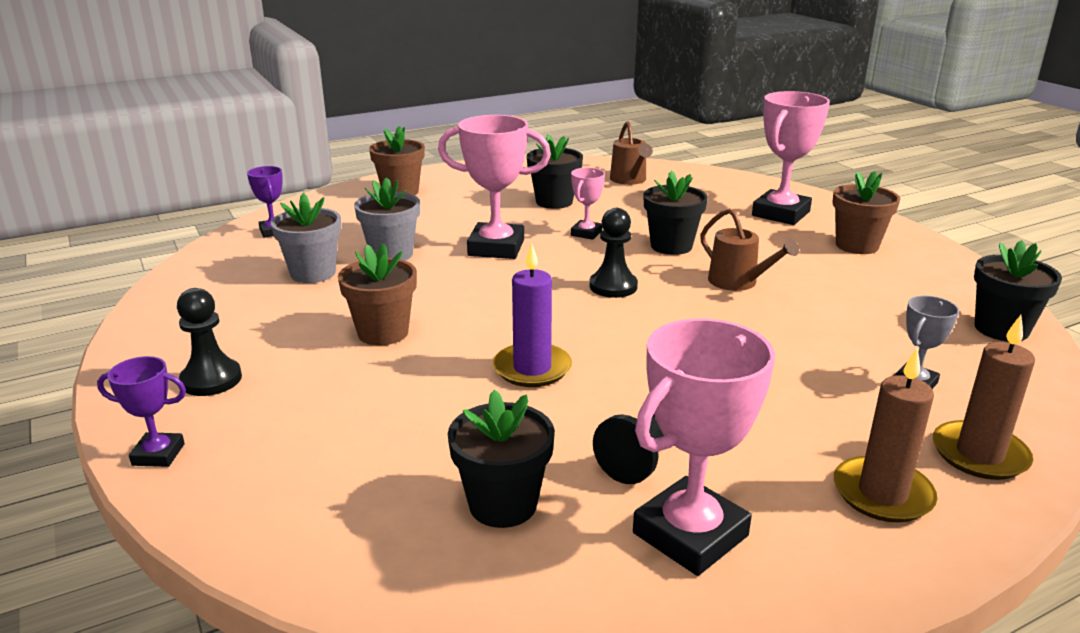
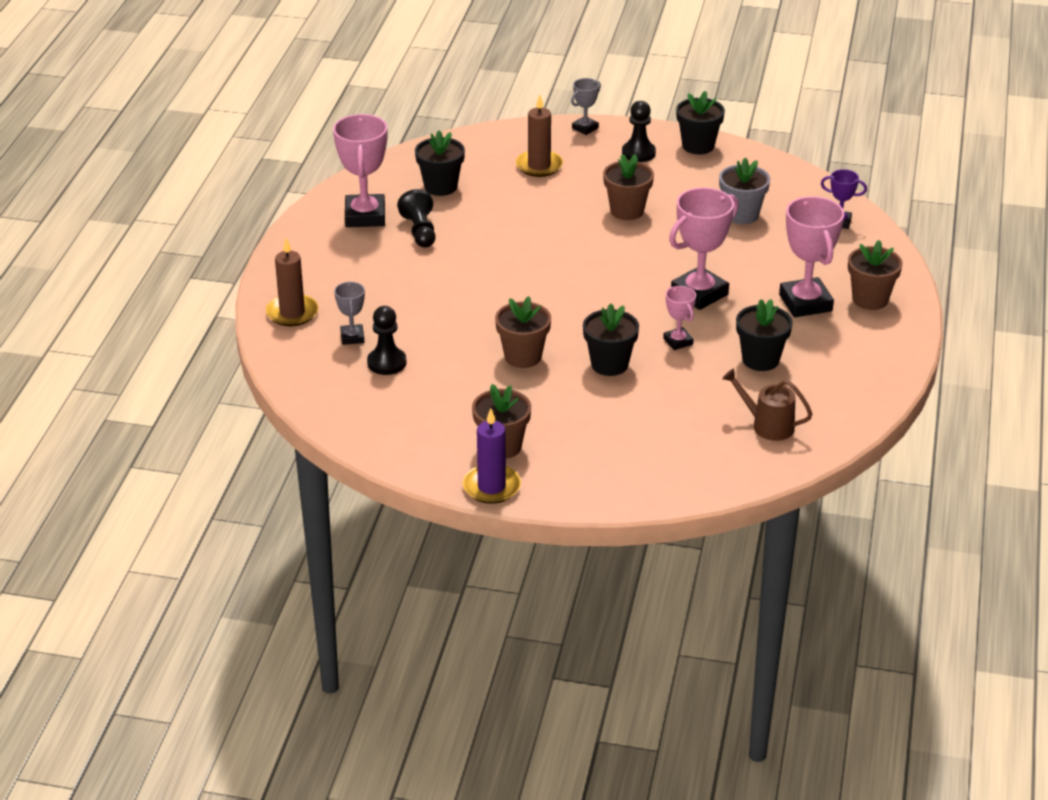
camera: 130 degrees right, 10 degrees up
purple trophy [97,356,186,467] -> grey trophy [571,78,601,135]
grey flower pot [354,177,420,261] -> none
purple candle [493,244,572,387] -> purple candle moved to [463,408,521,504]
black pawn [590,208,638,298] -> black pawn moved to [367,306,407,375]
brown watering can [700,208,799,291] -> brown flower pot [495,296,551,368]
pink trophy [752,91,830,225] -> pink trophy moved to [779,196,844,317]
brown candle [834,348,937,523] -> brown candle moved to [516,95,563,177]
black flower pot [974,240,1062,341] -> black flower pot moved to [676,91,725,155]

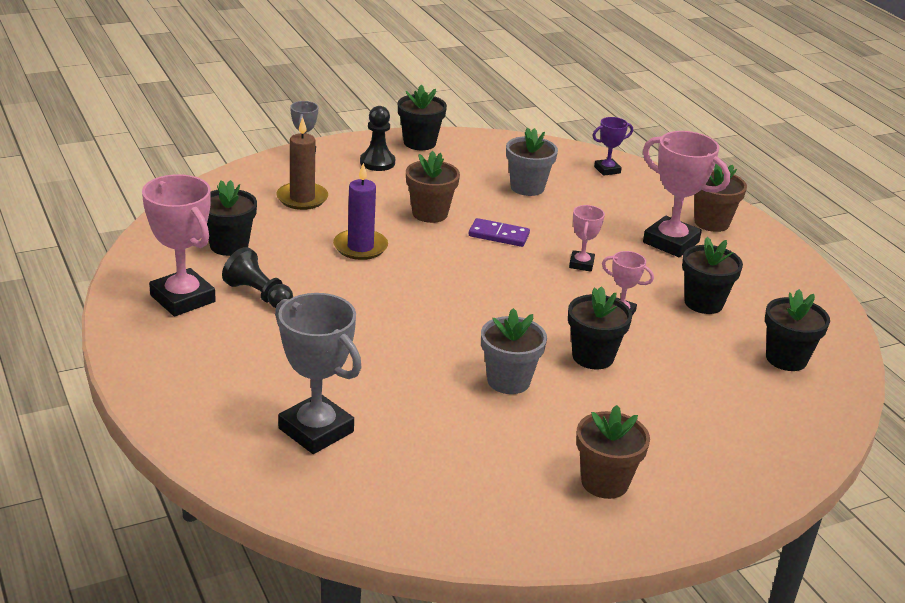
camera: 40 degrees left, 5 degrees down
brown candle [266,238,318,326] -> none
grey trophy [334,282,365,345] -> grey trophy [275,293,362,454], size x1.92
black pawn [367,306,407,375] -> none
purple candle [463,408,521,504] -> purple candle moved to [333,163,388,260]
brown flower pot [495,296,551,368] -> grey flower pot [481,308,547,394]
pink trophy [669,187,738,310] -> pink trophy [569,205,605,272], size x0.52
brown watering can [722,368,812,441] -> black flower pot [765,289,830,371]
none -> purple domino [469,218,530,247]

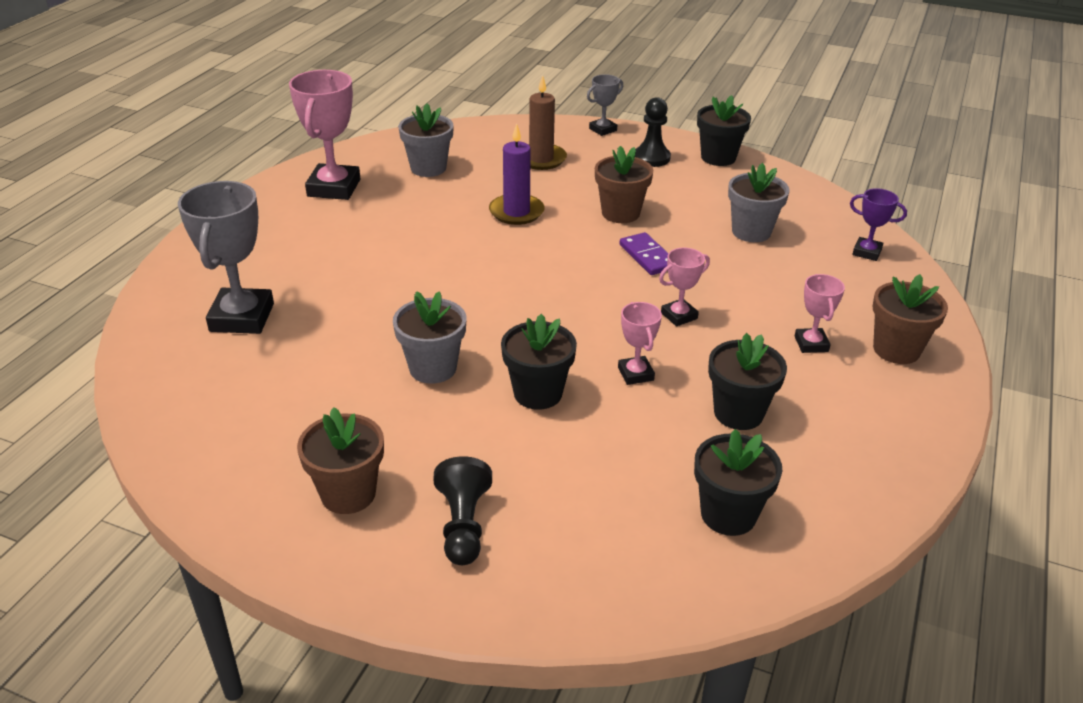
camera: 50 degrees right, 5 degrees up
black flower pot [207,180,257,256] -> grey flower pot [398,104,454,177]
black pawn [222,247,293,308] -> black pawn moved to [433,456,492,565]
pink trophy [643,131,730,257] -> pink trophy [795,274,845,353], size x0.52

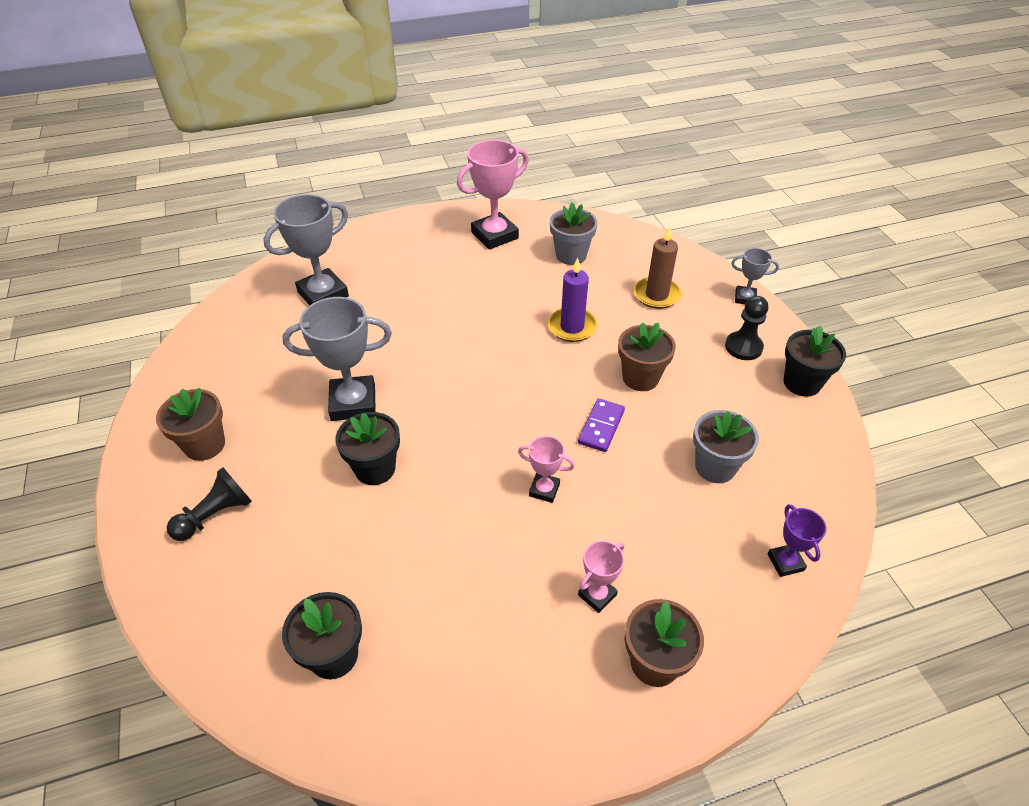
camera: 50 degrees right, 10 degrees up
grey flower pot [393,291,466,384] -> grey trophy [282,297,392,421]
pink trophy [618,302,662,385] -> none
black flower pot [708,333,787,430] -> none

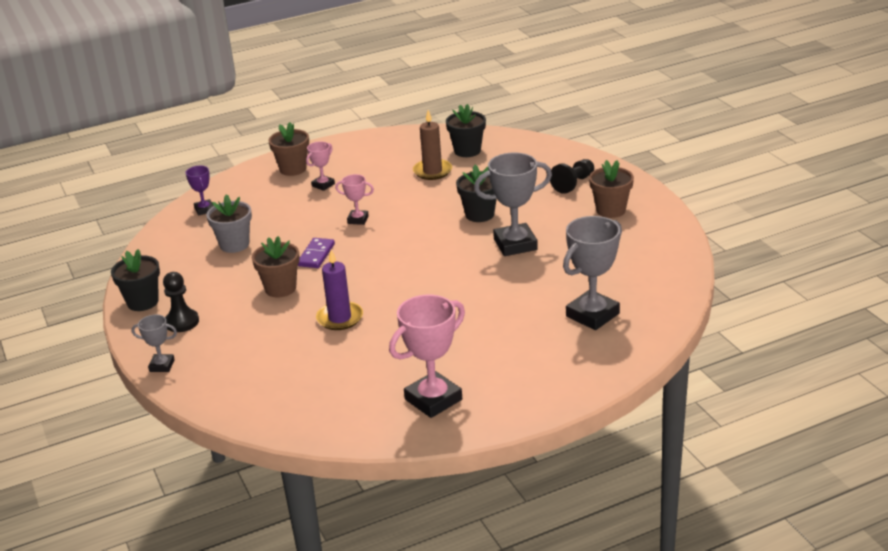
camera: 175 degrees right, 15 degrees down
grey flower pot [550,203,598,265] -> none
brown candle [634,226,682,309] -> brown candle moved to [413,110,452,180]

